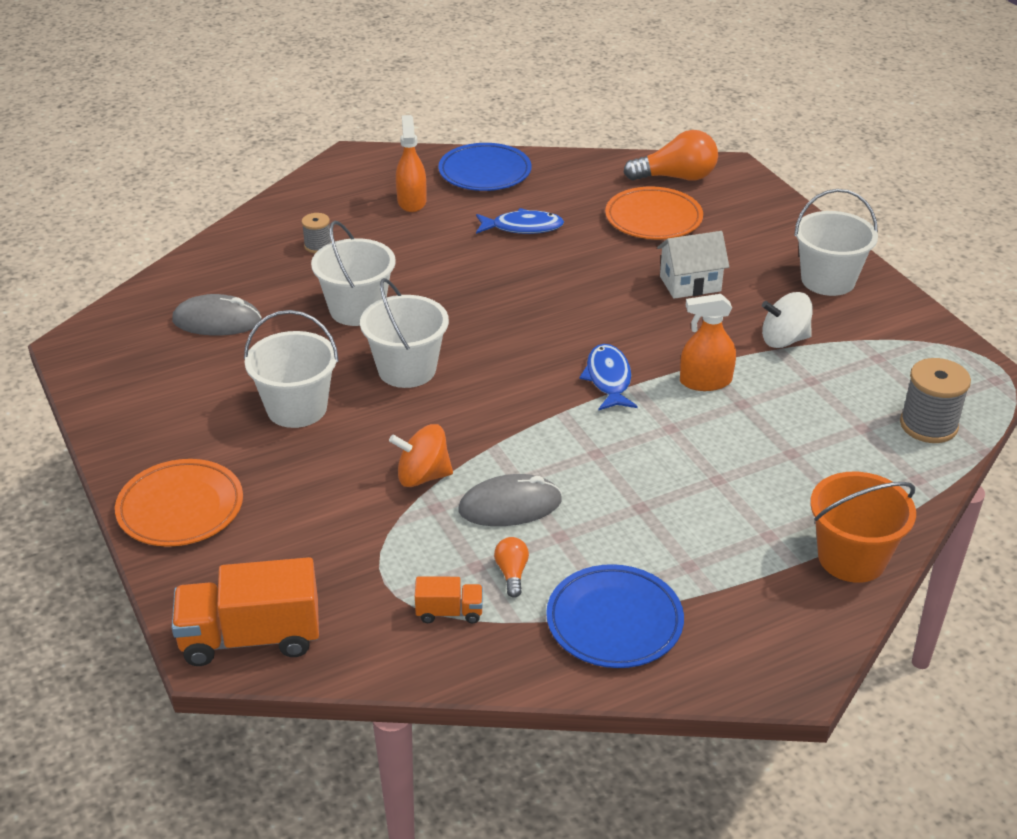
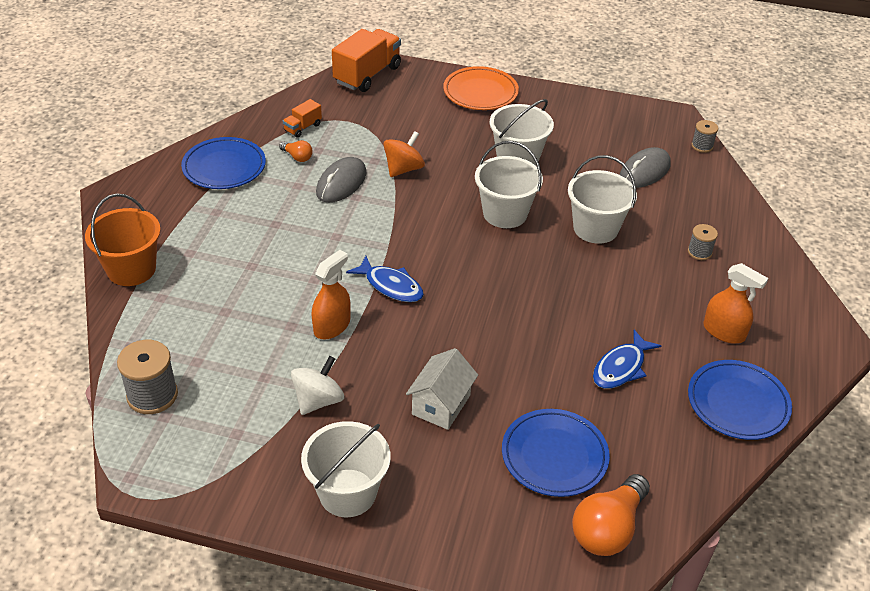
camera: 130 degrees right, 5 degrees up
orange plate [605,187,703,239] -> blue plate [502,409,610,497]
none -> grey spool [691,120,718,153]

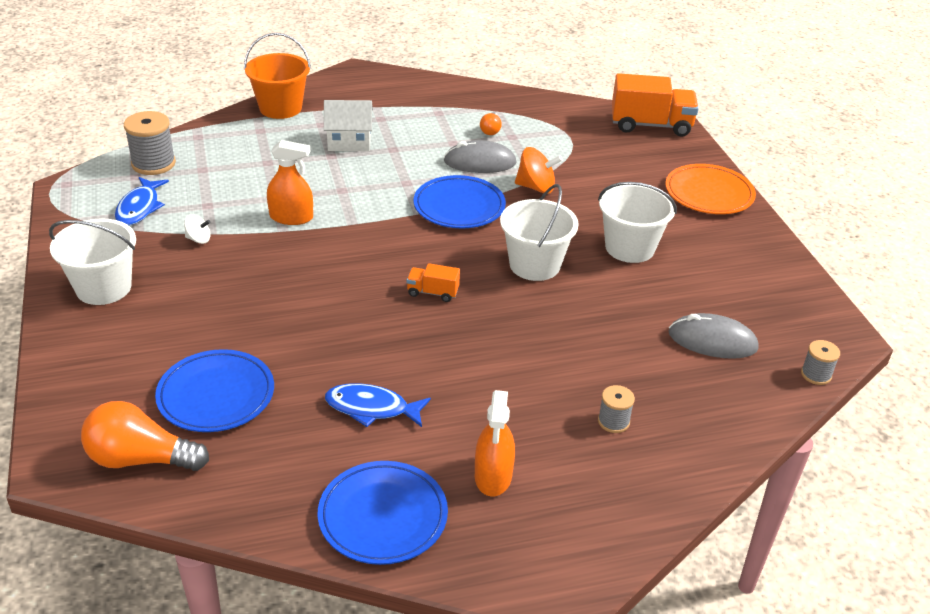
camera: 60 degrees right, 5 degrees down
blue plate [181,137,266,189] -> blue plate moved to [413,175,506,228]
orange truck [283,99,322,138] -> orange truck moved to [406,263,460,302]
white spinning top [291,356,344,415] -> white spinning top [184,215,211,244], size x0.58
blue fish [346,256,424,302] -> blue fish moved to [115,177,169,225]
white house [406,348,478,430] -> white house moved to [324,100,373,151]
white bucket [568,155,637,244] -> none

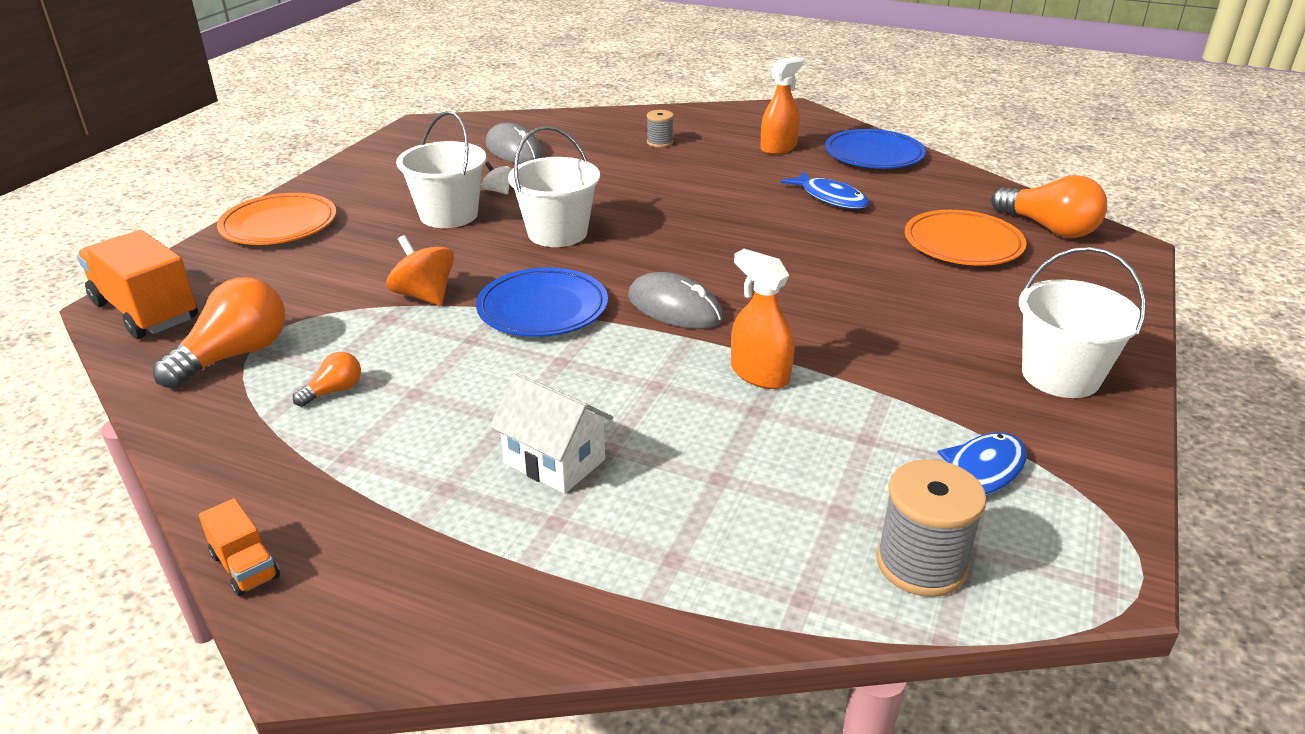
camera: 140 degrees left, 5 degrees down
blue plate [155,349,274,432] -> orange plate [905,210,1027,266]
white spinning top [184,215,211,244] -> white spinning top moved to [482,162,512,195]
orange bucket [244,33,311,119] -> none
orange truck [406,263,460,302] -> orange truck moved to [199,498,280,596]
grey mouse [444,140,516,173] -> grey mouse moved to [628,272,723,329]
grey spool [801,340,840,385] -> none
none -> orange light bulb [153,277,285,389]

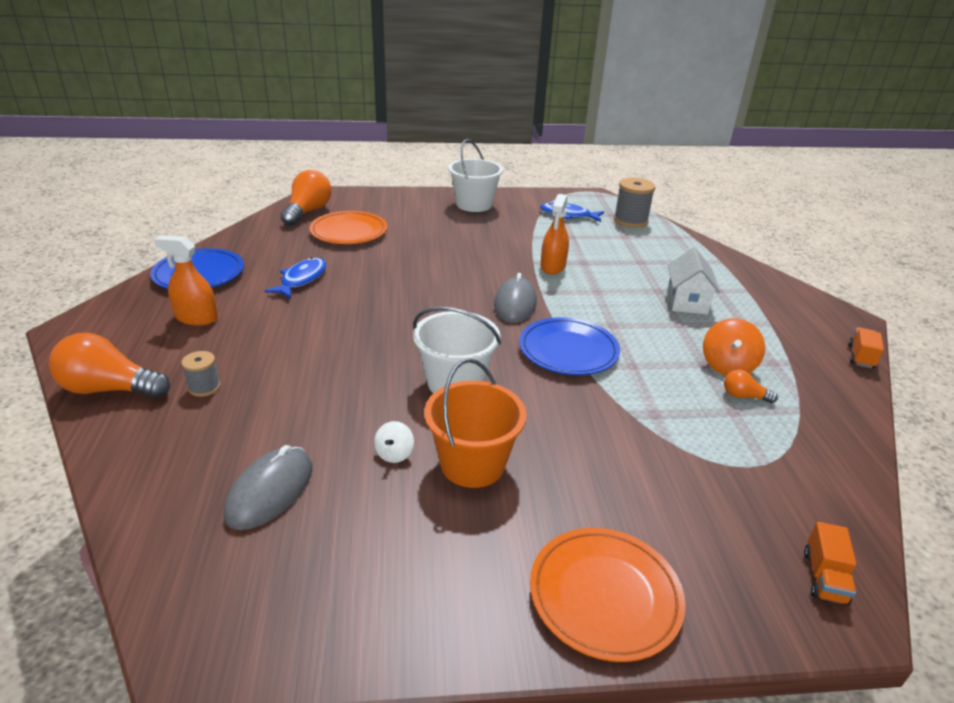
camera: 120 degrees left, 0 degrees up
orange truck [77,230,198,339] -> orange truck [804,522,856,606], size x0.49
orange light bulb [153,277,285,389] -> orange light bulb moved to [49,333,170,399]
orange spinning top [387,235,454,306] -> orange spinning top moved to [703,318,765,376]
white bucket [396,111,486,228] -> orange bucket [424,358,527,488]

